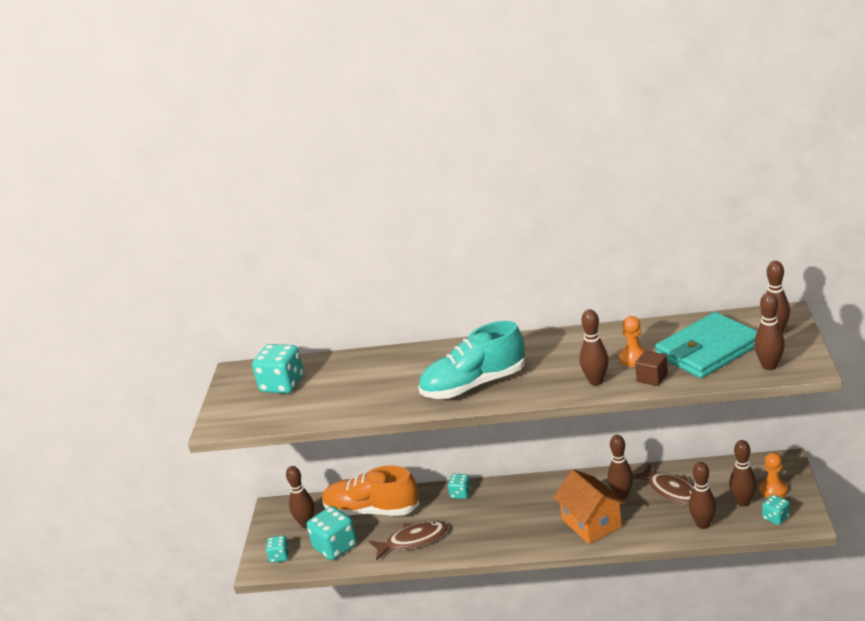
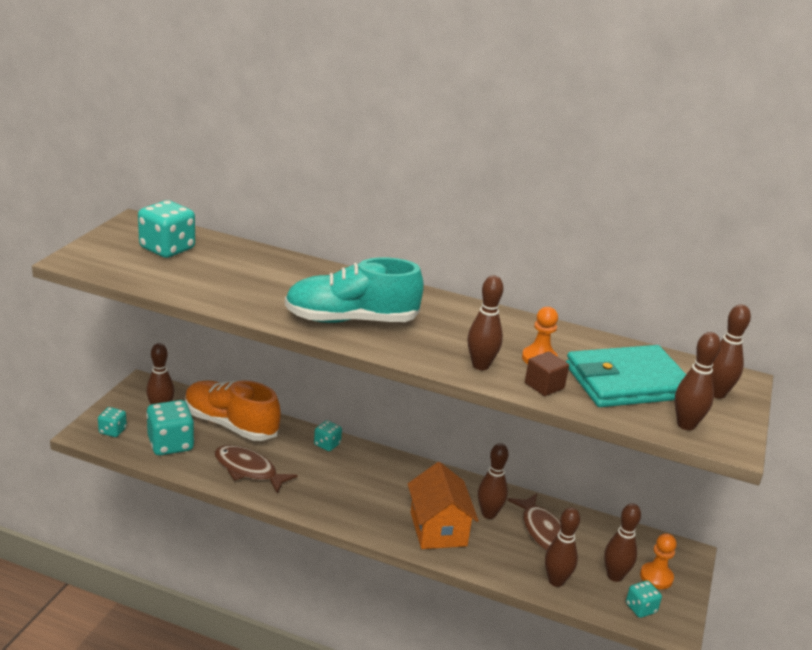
camera: 10 degrees right, 0 degrees up
brown fish [369,521,448,561] -> brown fish turned 150 degrees counterclockwise [215,445,298,493]

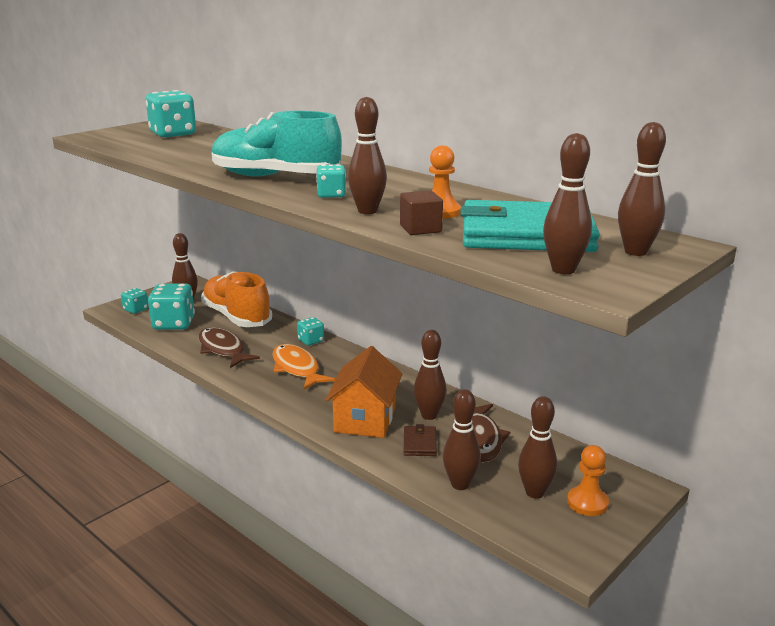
camera: 25 degrees right, 5 degrees down
turquoise dice [626,581,662,618] -> turquoise dice moved to [316,164,346,198]
none -> orange fish [273,344,335,390]
none -> brown wallet [404,424,437,456]

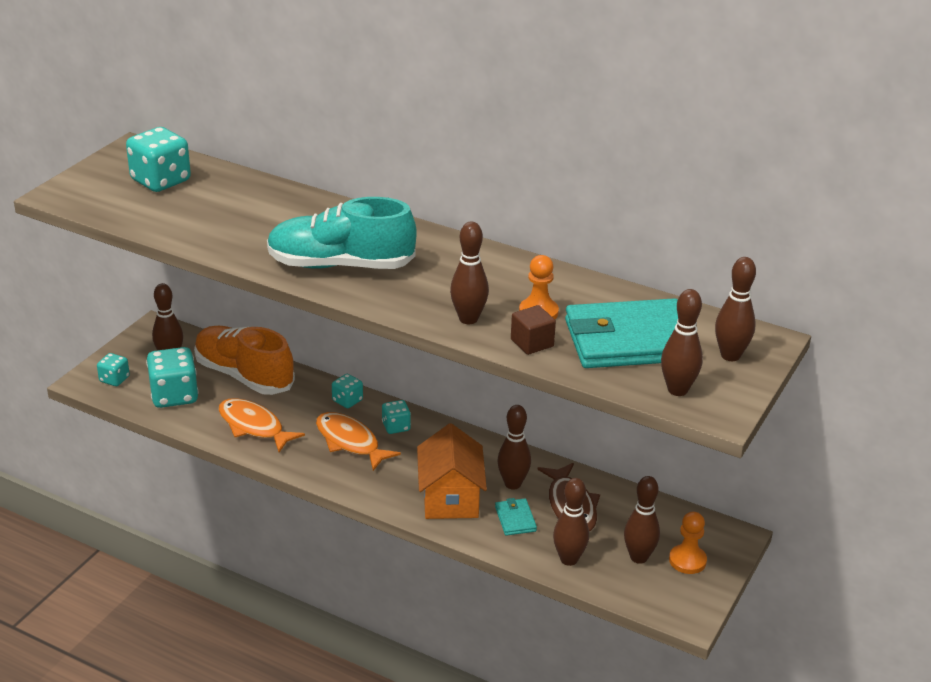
camera: 15 degrees left, 10 degrees up
brown fish [199,327,260,368] -> orange fish [218,398,305,452]
turquoise dice [316,164,346,198] -> turquoise dice moved to [382,400,411,434]
brown wallet [404,424,437,456] -> turquoise wallet [495,498,537,536]

